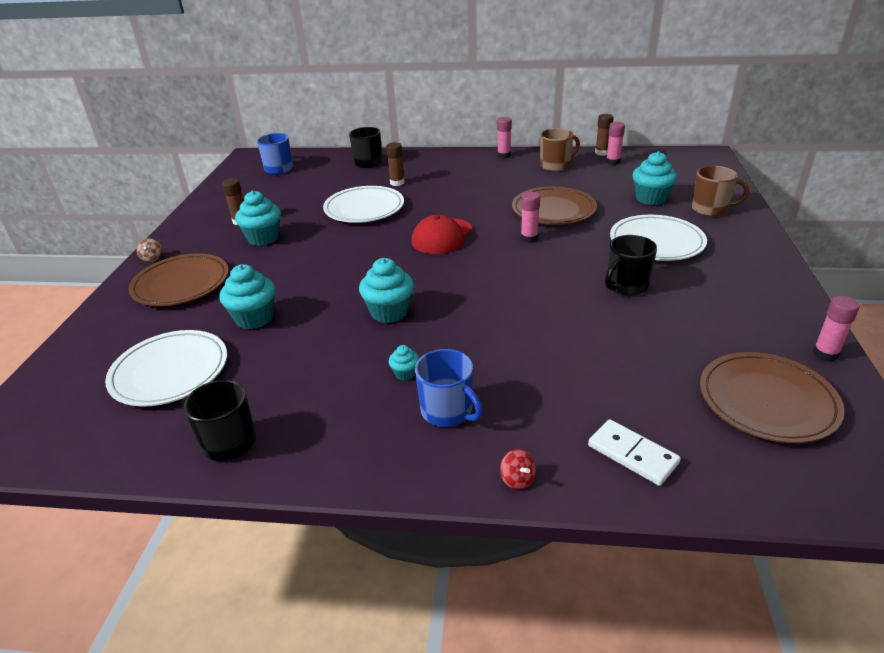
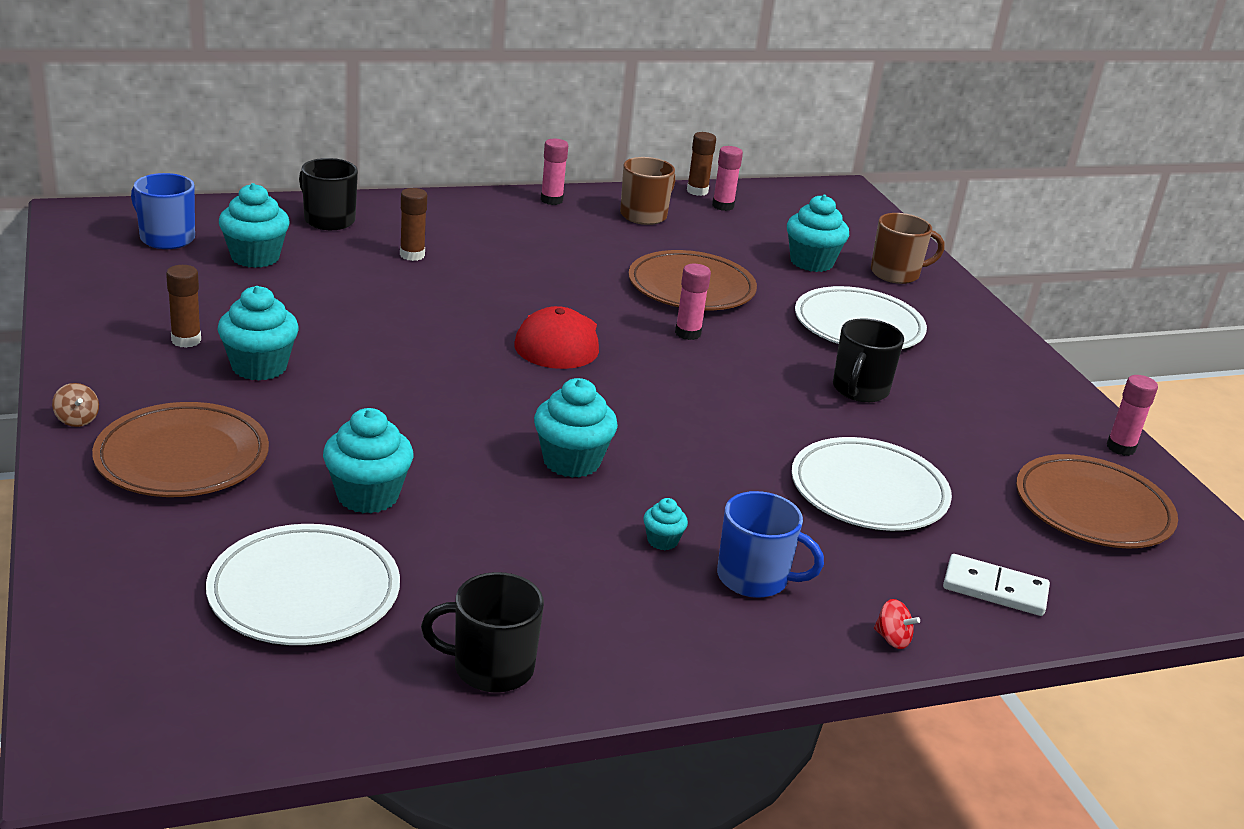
camera: 30 degrees left, 5 degrees down
white plate [323,186,404,223] -> white plate moved to [791,437,952,531]
none -> turquoise cupcake [219,183,290,268]

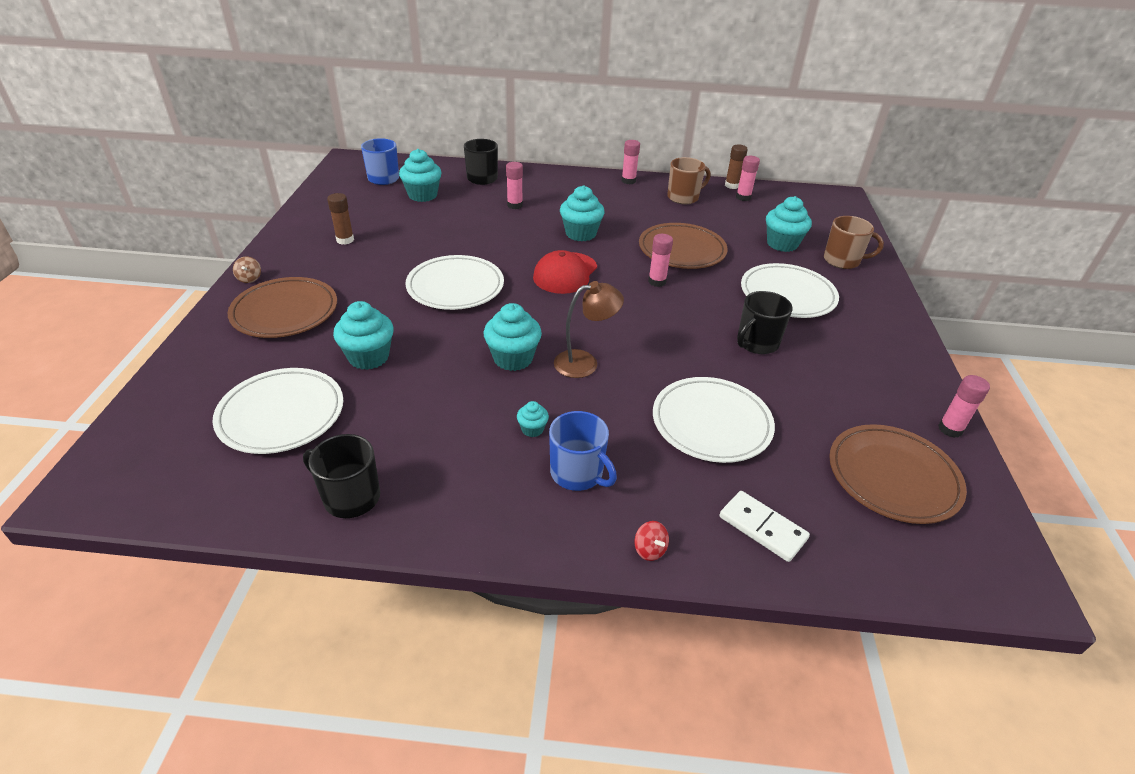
camera: 25 degrees right, 10 degrees up
turquoise cupcake [218,286,299,381] -> turquoise cupcake moved to [560,185,605,242]
brown glue stick [400,188,427,261] -> pink glue stick [506,162,523,209]
none -> white plate [406,255,504,310]
none -> brown lamp [554,281,624,378]

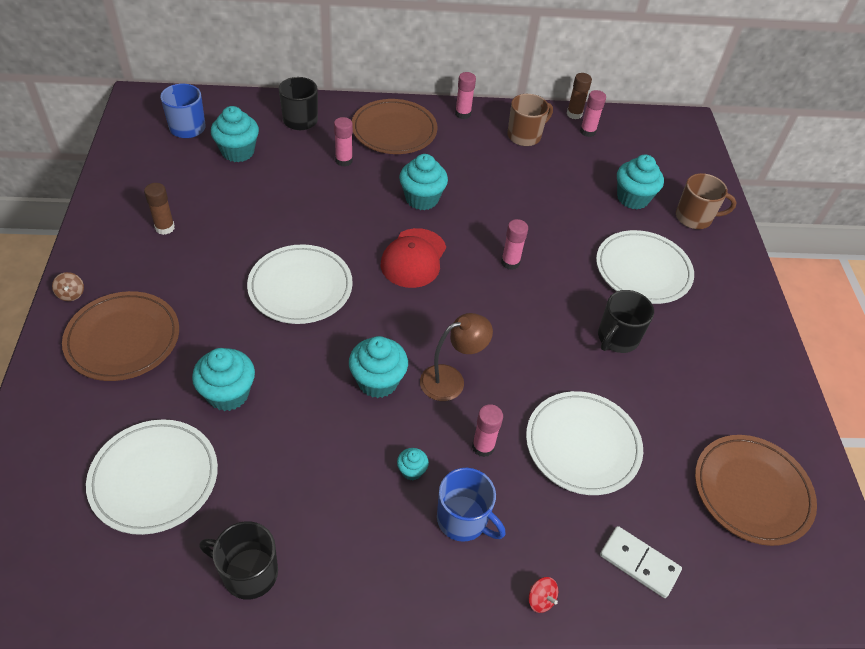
camera: 10 degrees left, 10 degrees up
brown plate [639,223,728,269] -> brown plate moved to [352,99,438,154]
pink glue stick [938,375,990,438] -> pink glue stick moved to [472,404,503,457]

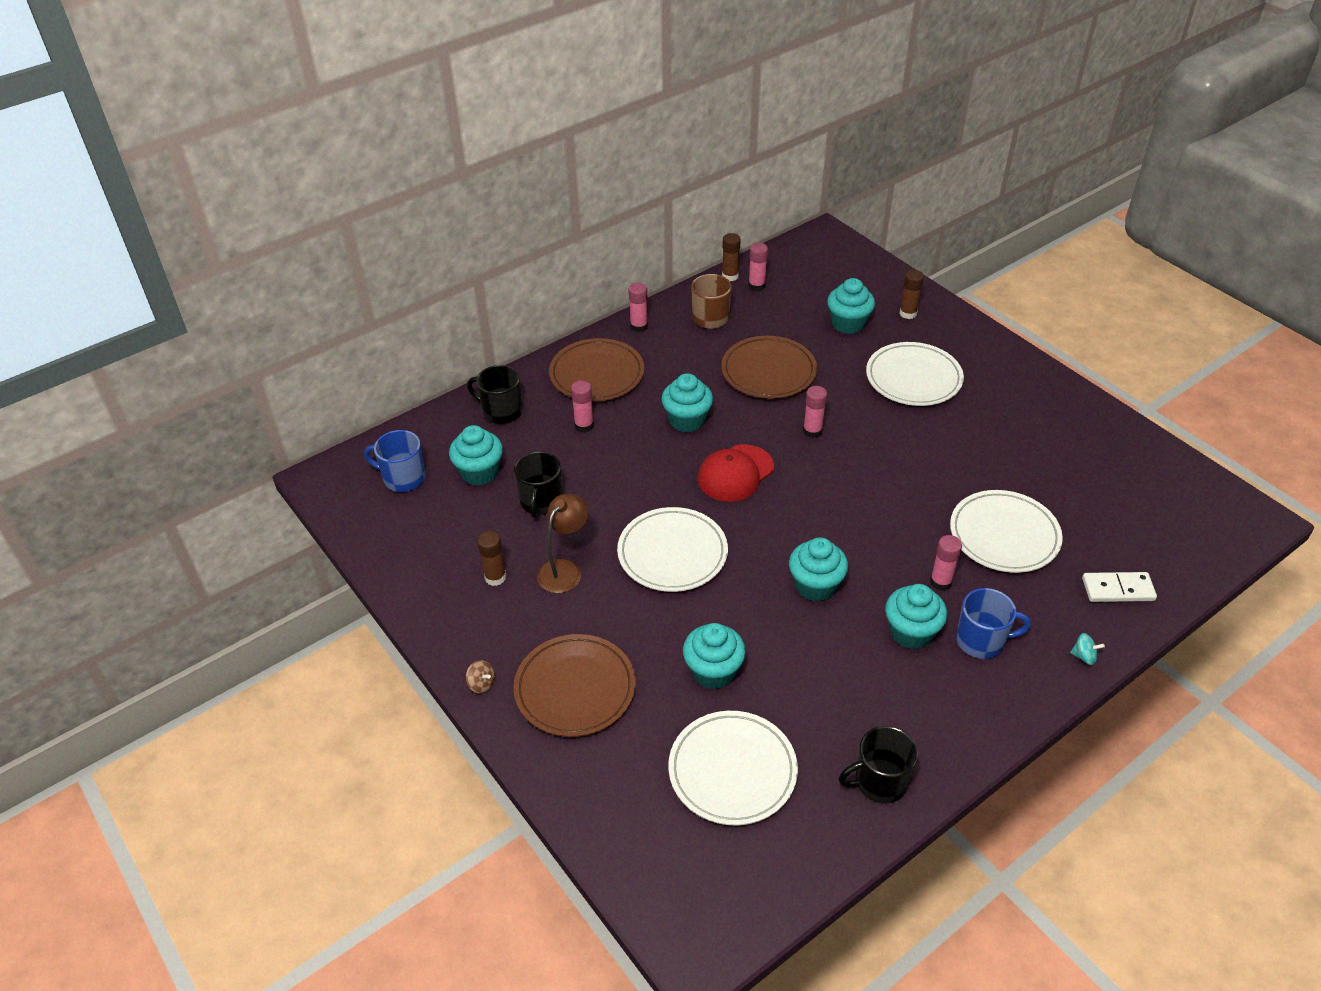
camera: 30 degrees left, 5 degrees down
red cap [381,228,446,288] -> red cap turned 60 degrees clockwise [697,444,774,502]
turquoise cupcake [397,448,429,480] -> turquoise cupcake [885,584,947,649], size x2.00
brown lamp [420,313,493,401] -> brown lamp moved to [537,494,589,593]
red spinning top [529,577,558,613] -> turquoise spinning top [1070,633,1105,665]
black mug [598,290,654,353] -> black mug moved to [514,451,562,518]
brown mug [676,173,737,229] -> brown glue stick [899,270,924,319]
brown plate [695,435,817,546] -> brown plate moved to [721,336,817,399]

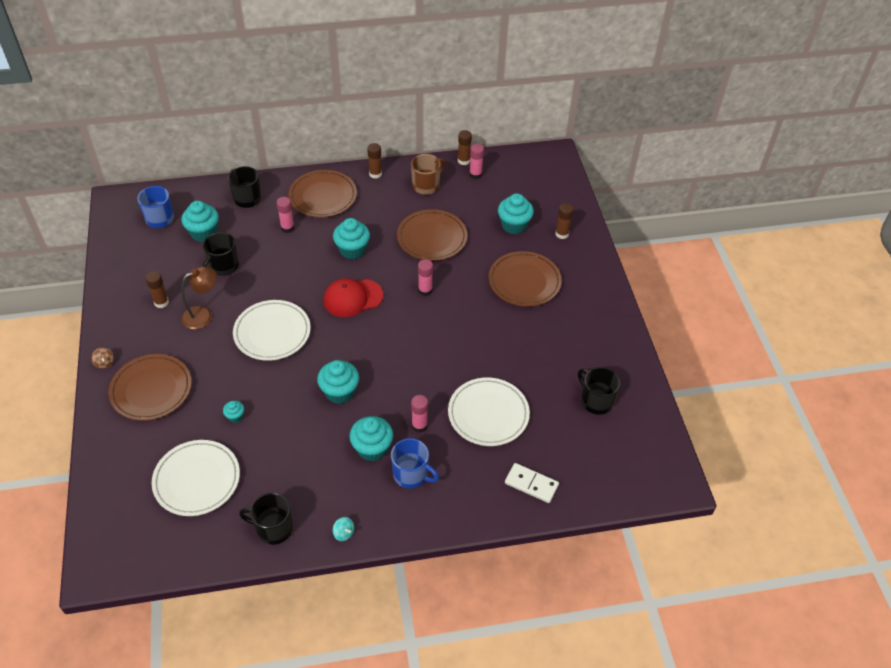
camera: 25 degrees right, 5 degrees up
pink glue stick [628,283,648,332] -> brown glue stick [367,143,382,178]
turquoise cupcake [683,623,746,689] -> turquoise cupcake [223,401,244,423], size x0.50
white plate [866,342,964,406] -> brown plate [488,251,562,307]
turquoise spinning top [1070,633,1105,665] -> turquoise spinning top moved to [333,517,354,541]
none -> black mug [578,367,620,415]

